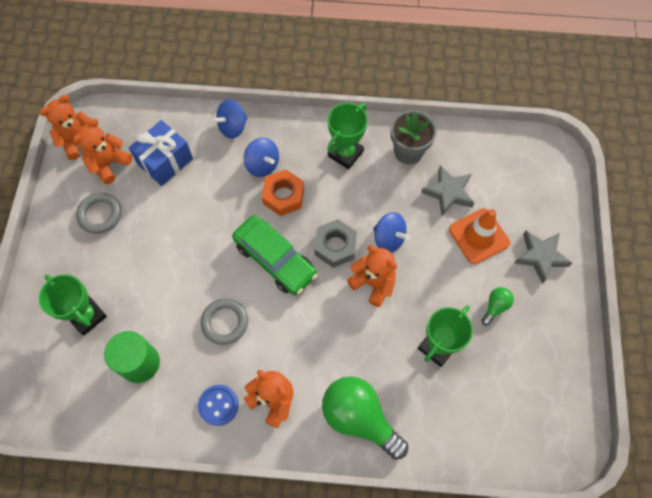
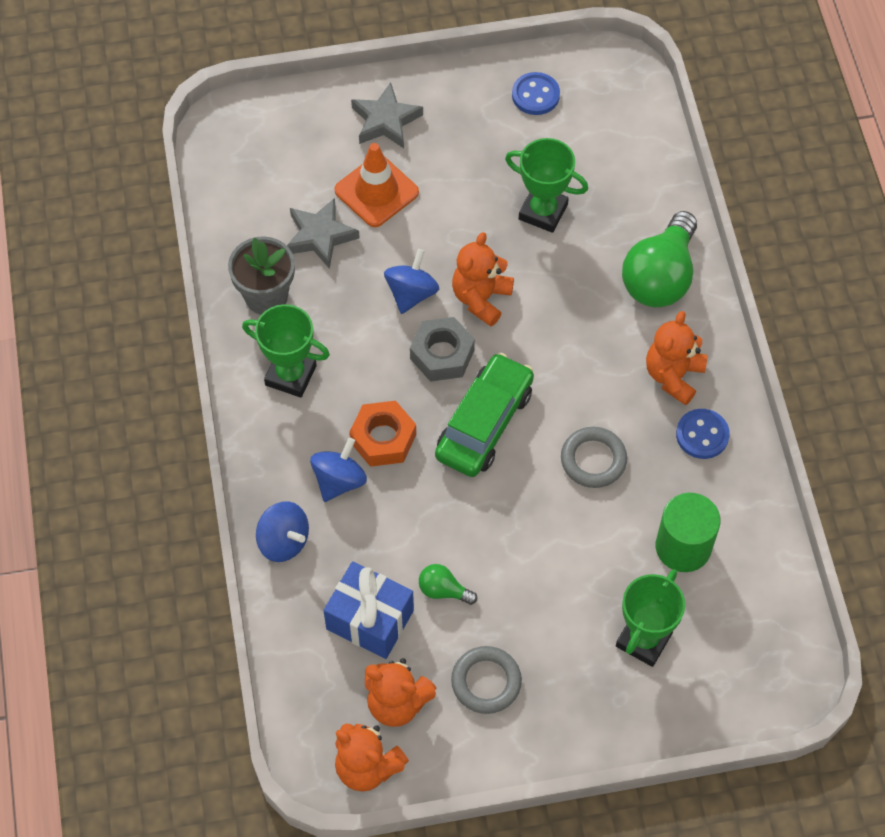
camera: 105 degrees left, 5 degrees down
green light bulb [481,287,514,326] -> green light bulb moved to [419,564,477,605]
none -> blue button [512,72,560,115]

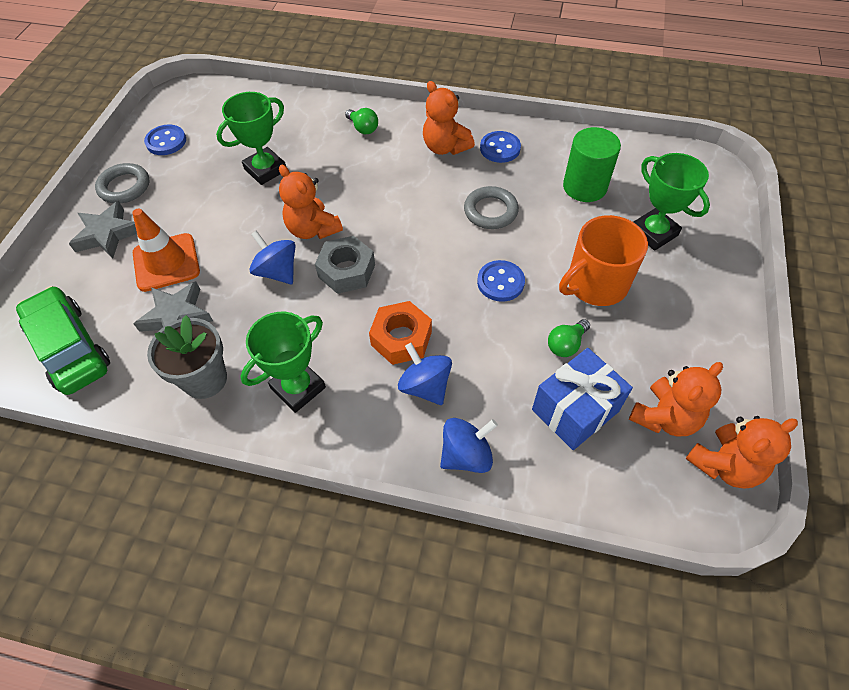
camera: 65 degrees left, 5 degrees down
green car [435,353,534,477] -> green car moved to [16,286,110,395]
grey ring [451,646,522,714] -> grey ring moved to [95,163,150,203]
green light bulb [622,211,697,307] -> green light bulb [345,108,378,134], size x0.46
none -> blue button [477,260,525,302]
none -> orange mug [559,215,648,306]

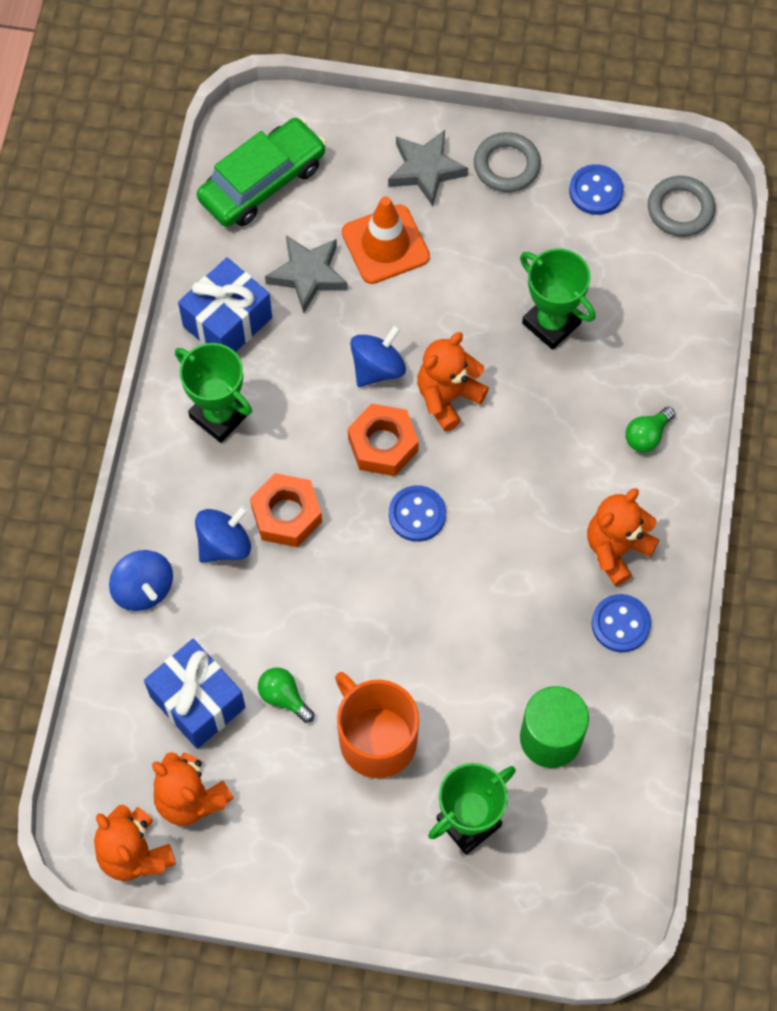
camera: 85 degrees right, 10 degrees up
grey flower pot [147,315,227,399] -> blue gift [178,257,272,352]
grey nut [315,236,375,294] -> orange nut [348,403,419,476]
grey ring [464,186,519,229] -> grey ring moved to [648,176,715,237]
blue button [477,260,525,302] -> blue button moved to [389,485,446,542]

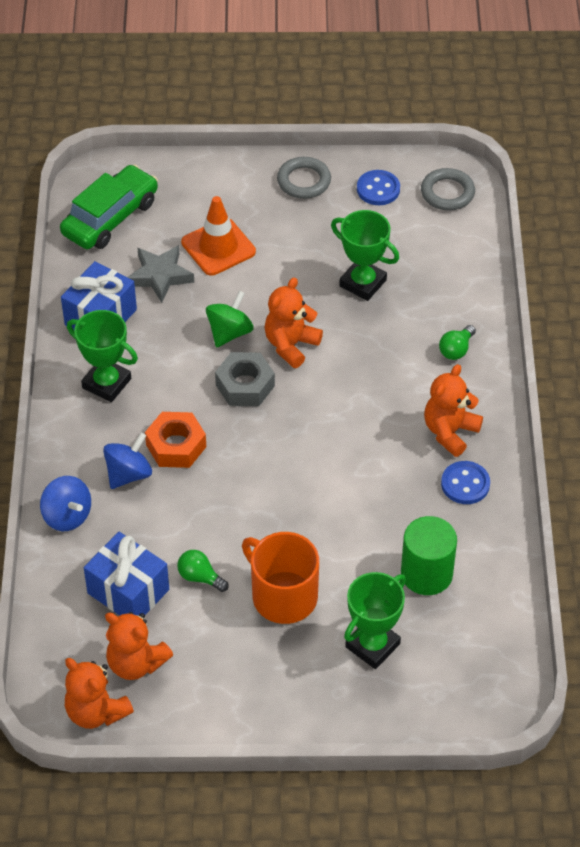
camera: 10 degrees left, 15 degrees down
orange nut [348,403,419,476] -> grey nut [215,352,275,406]
blue spinning top [350,325,406,387] -> green spinning top [206,291,254,348]
grey star [388,130,468,206] -> none
blue button [389,485,446,542] -> none

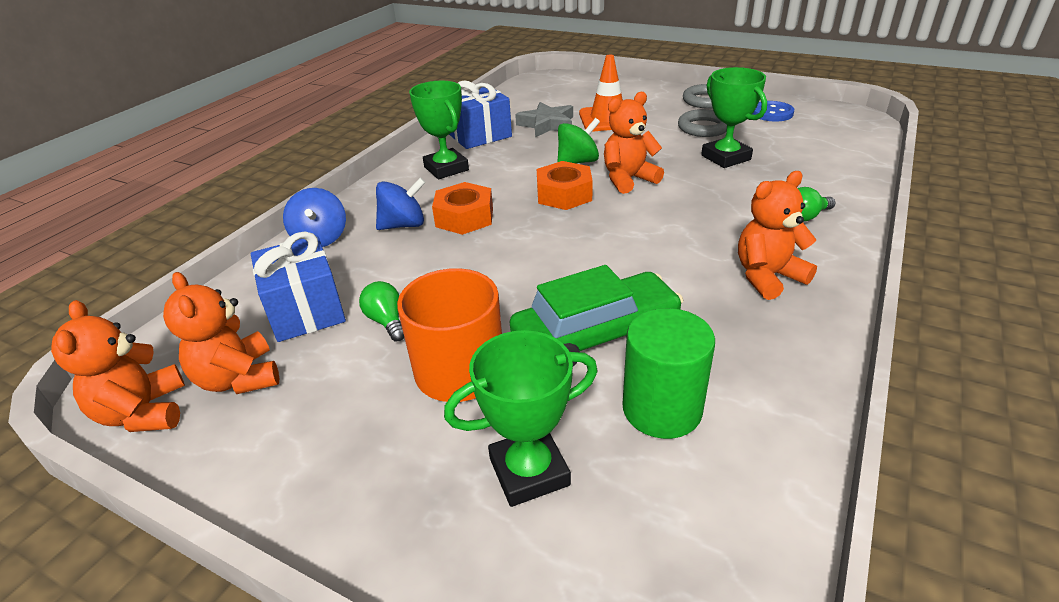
camera: 30 degrees right, 15 degrees down
green car [60,164,158,249] -> green car moved to [510,265,684,366]
grey nut [215,352,275,406] -> orange nut [537,161,593,210]
grey ring [421,168,475,211] -> grey ring moved to [678,109,727,137]
blue button [441,461,490,504] -> none

